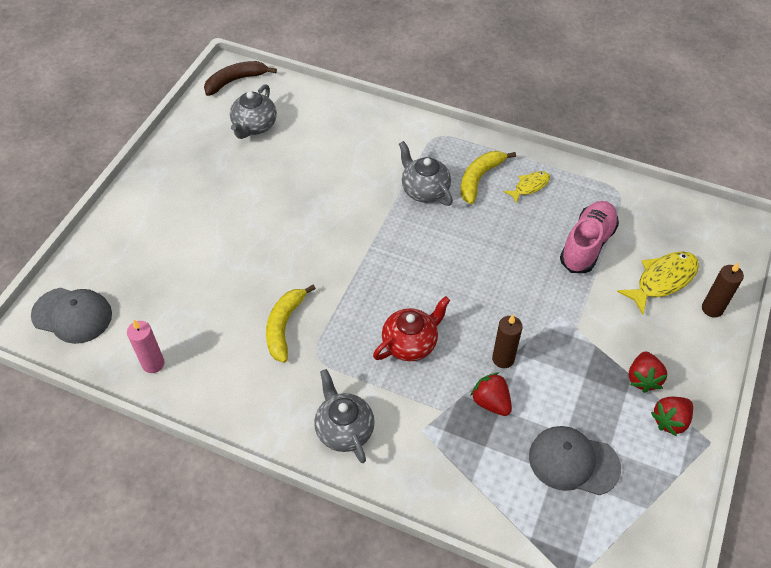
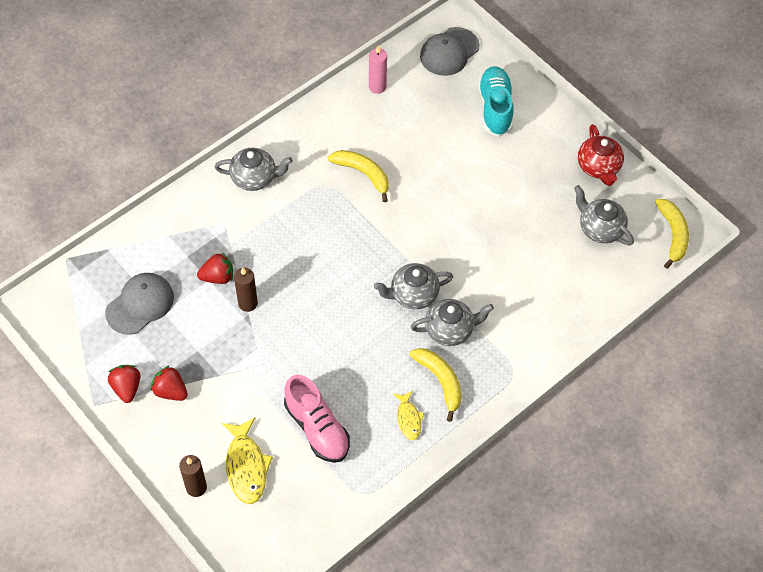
camera: 115 degrees right, 5 degrees up
brown banana [204,61,277,96] -> yellow banana [655,199,689,269]
red teapot [373,296,450,361] -> red teapot moved to [578,124,624,186]
none -> grey teapot [374,263,453,309]
none -> turquoise shoe [478,66,513,137]

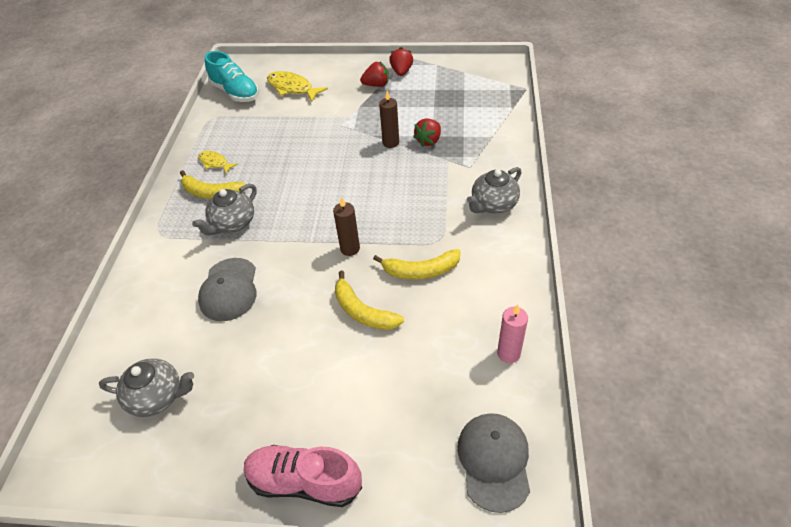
camera: 140 degrees right, 10 degrees down
grey cap [105,273,174,335] -> grey cap moved to [198,258,256,321]
red strawberry [108,365,141,403] -> red strawberry turned 120 degrees counterclockwise [389,47,413,76]
brown candle [179,455,207,497] -> brown candle moved to [333,196,360,256]
pink shoe [284,375,350,463] -> pink shoe moved to [244,445,362,507]
grey teapot [374,263,453,309] -> none
turquoise shoe [478,66,513,137] -> turquoise shoe moved to [205,51,259,102]
red teapot [578,124,624,186] -> none
yellow banana [655,199,689,269] -> yellow banana moved to [335,270,404,330]

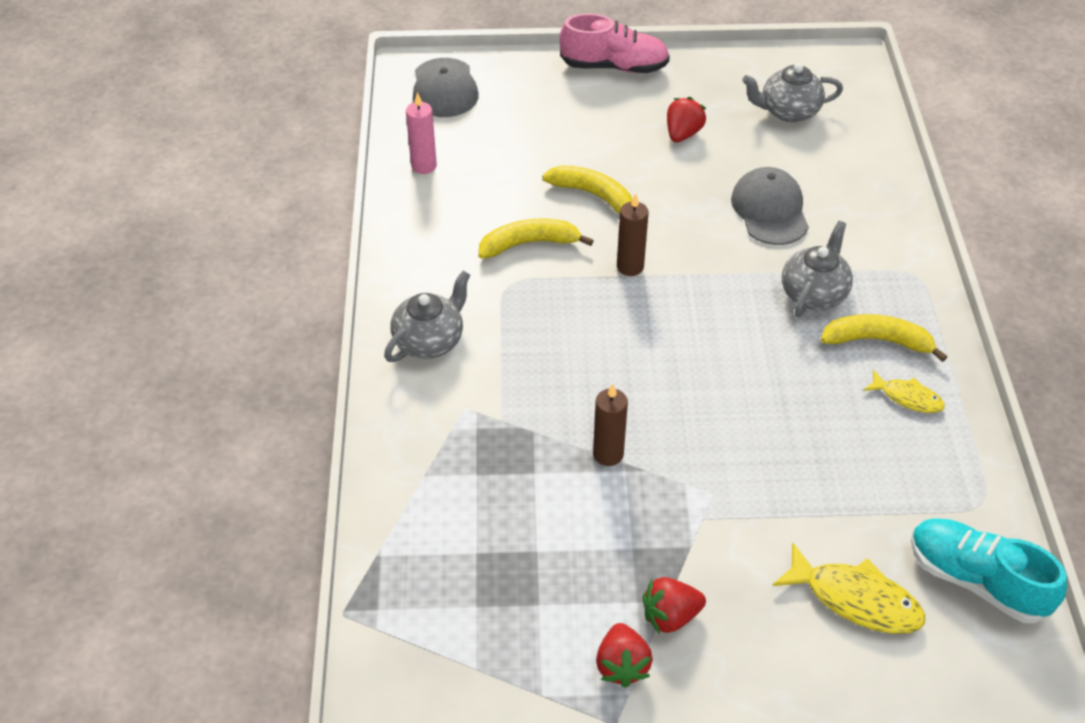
camera: 170 degrees right, 0 degrees up
red strawberry [413,118,441,147] -> red strawberry moved to [667,97,706,142]

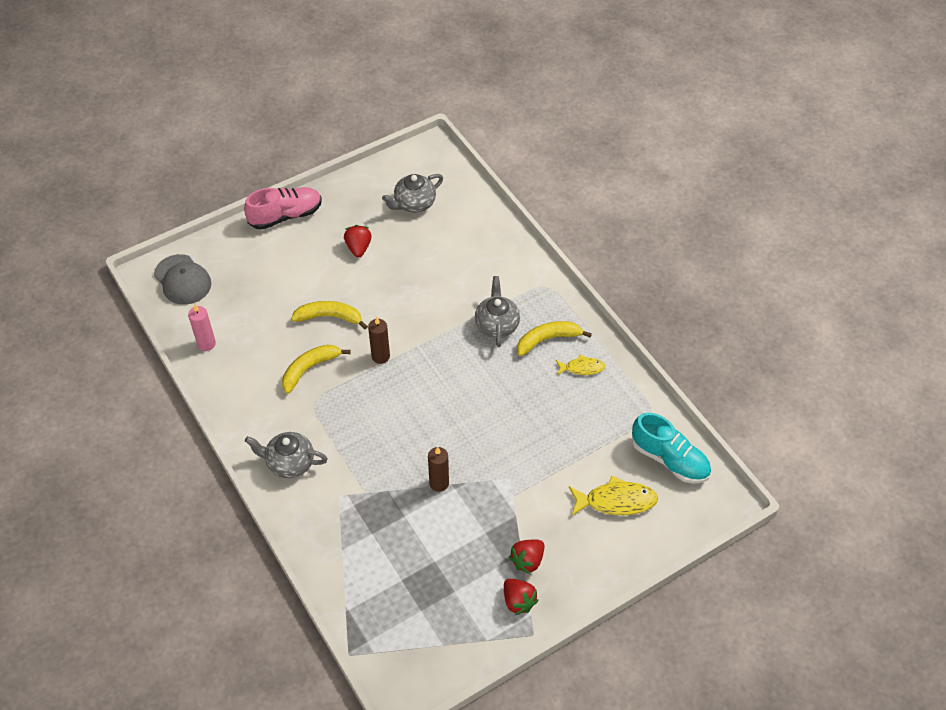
camera: 30 degrees left, 5 degrees up
grey teapot [384,271,470,362] -> grey teapot turned 90 degrees counterclockwise [245,432,328,478]
grey cap [731,167,809,245] -> none
turquoise shoe [910,518,1067,623] -> turquoise shoe turned 150 degrees counterclockwise [632,413,711,484]

